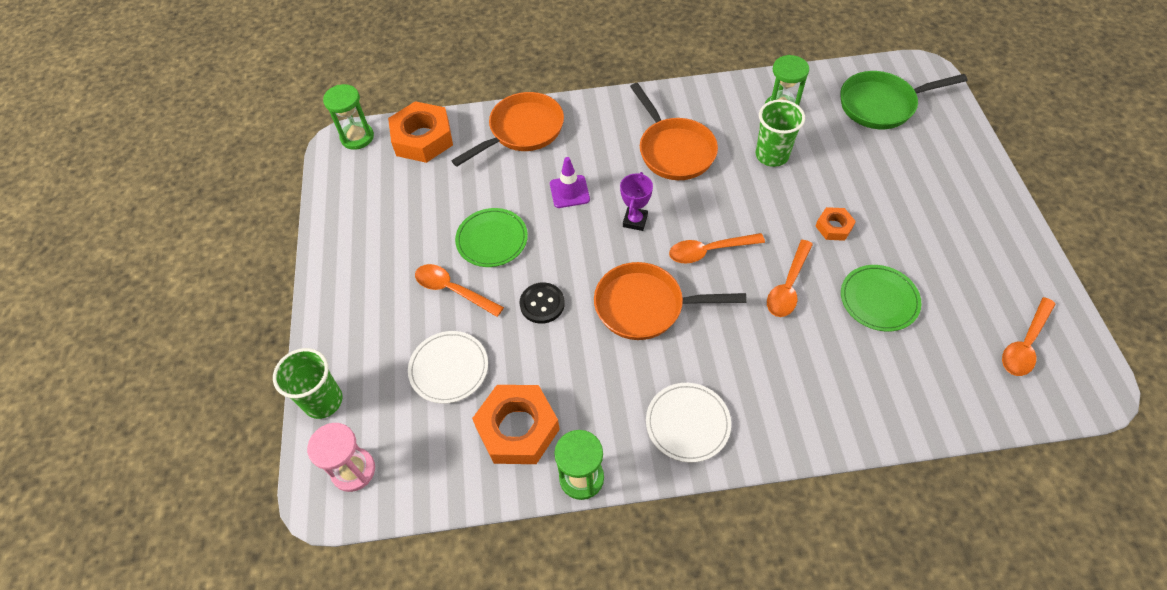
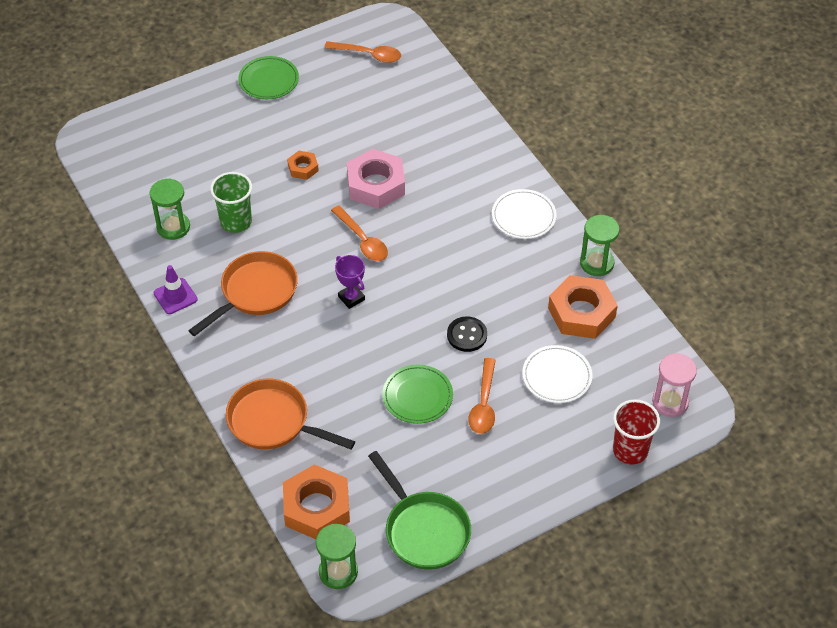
camera: 115 degrees left, 5 degrees down
green cup [273,348,342,419] -> red cup [613,399,660,465]
purple traffic cone [550,157,590,208] -> purple traffic cone moved to [154,265,198,314]
orange pan [594,262,747,340] -> none
purple trophy [620,172,653,231] -> purple trophy turned 60 degrees clockwise [335,255,365,309]
orange spoon [767,240,813,317] -> pink nut [347,149,405,209]
green pan [840,71,967,129] -> green pan moved to [368,451,471,570]
green plate [841,265,921,332] -> green plate moved to [238,56,299,99]

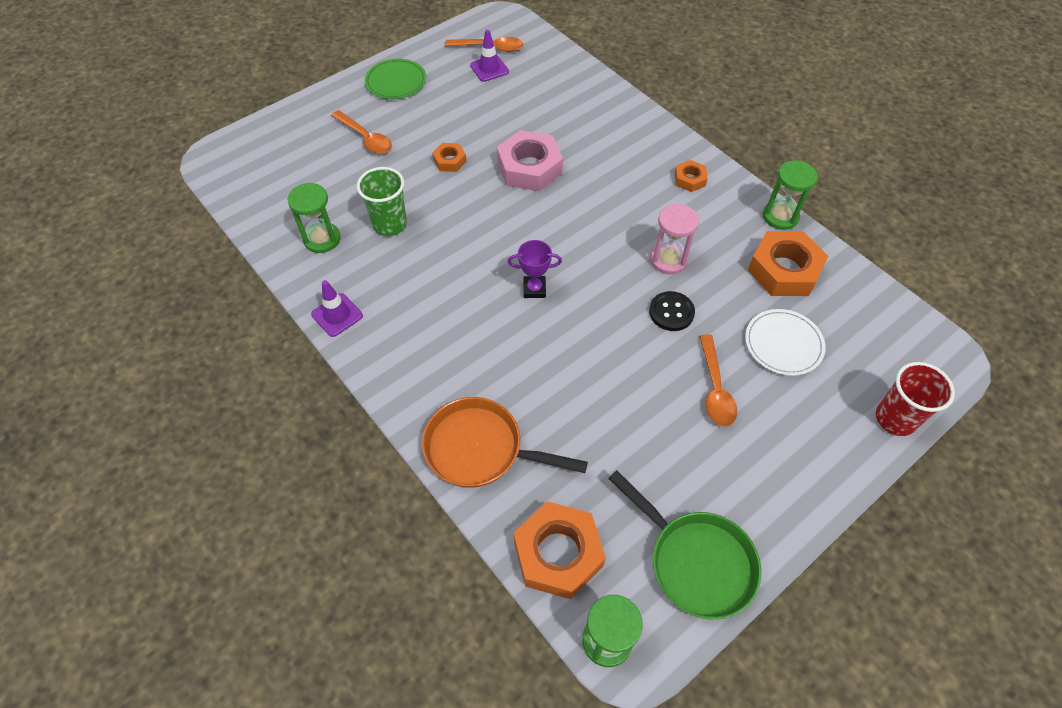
camera: 10 degrees left, 5 degrees up
orange pan [188,251,298,336] -> none
orange spoon [331,206,388,261] -> orange spoon moved to [331,110,392,154]
purple trophy [335,255,365,309] -> purple trophy turned 45 degrees counterclockwise [508,240,562,298]
green plate [382,365,453,424] -> none
white plate [492,189,557,239] -> orange nut [675,160,708,192]
pink hourglass [652,353,697,417] -> pink hourglass moved to [650,204,699,274]
none -> purple traffic cone [470,30,509,82]

